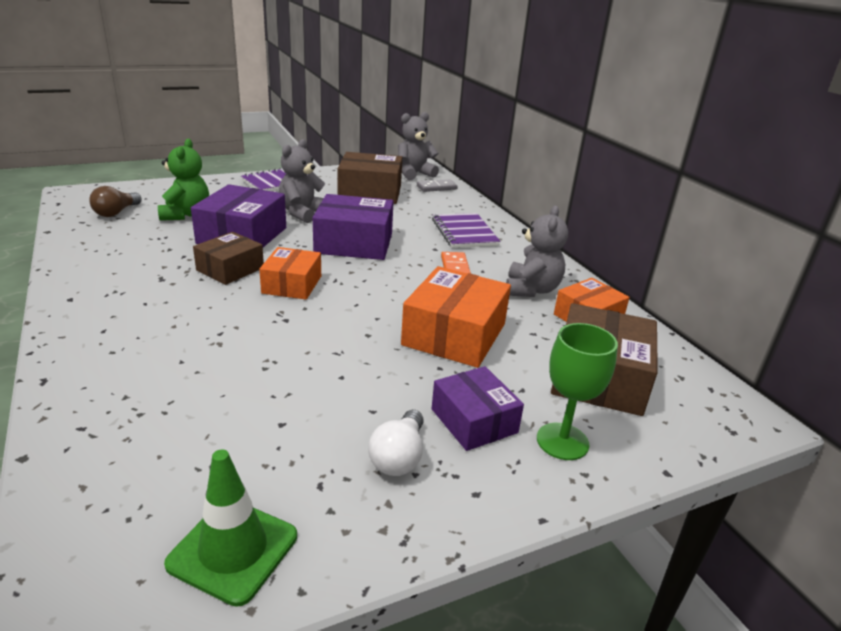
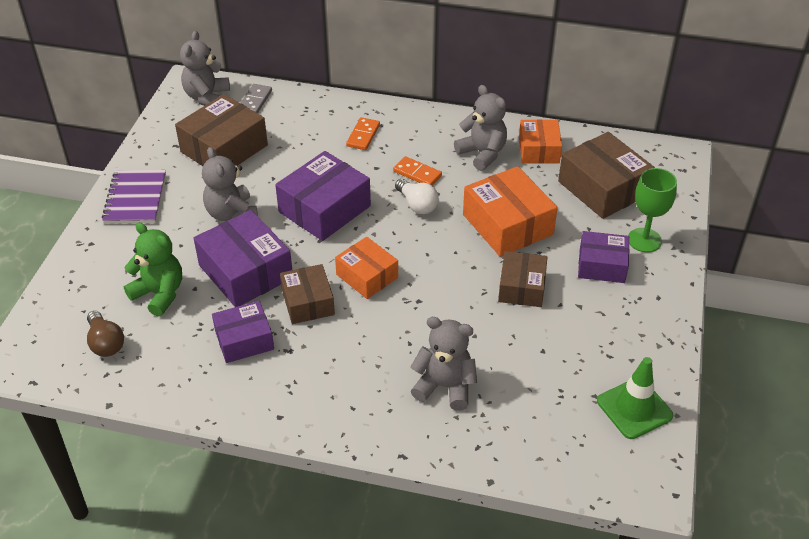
camera: 50 degrees left, 15 degrees up
white light bulb [368,410,424,476] -> white light bulb moved to [395,179,439,214]
purple notebook [432,213,500,248] -> orange domino [346,117,380,150]
none -> purple box [212,301,274,363]
none -> grey teddy bear [410,317,477,411]
none -> brown box [498,251,548,307]

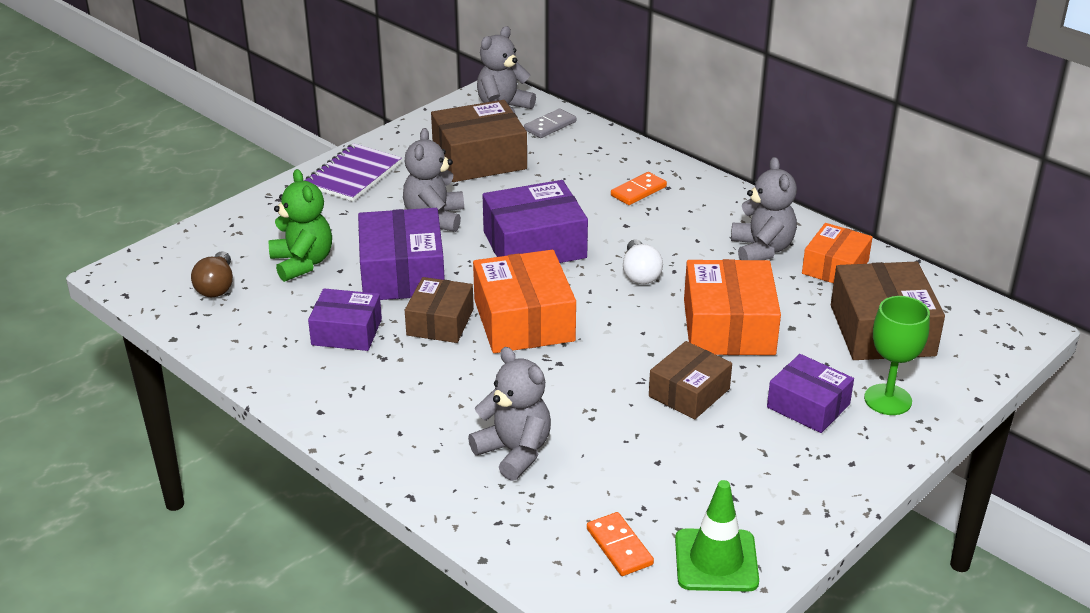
camera: 30 degrees right, 10 degrees down
orange box [335,237,398,299] -> orange box [473,250,576,353], size x1.57
orange domino [393,156,442,185] -> orange domino moved to [587,512,654,576]

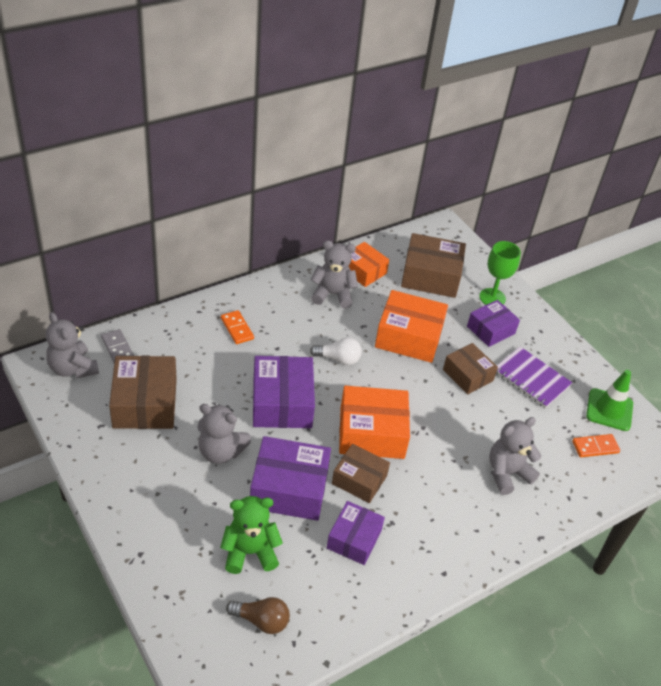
camera: 80 degrees left, 10 degrees up
purple notebook [304,143,402,201] -> purple notebook moved to [496,347,572,408]

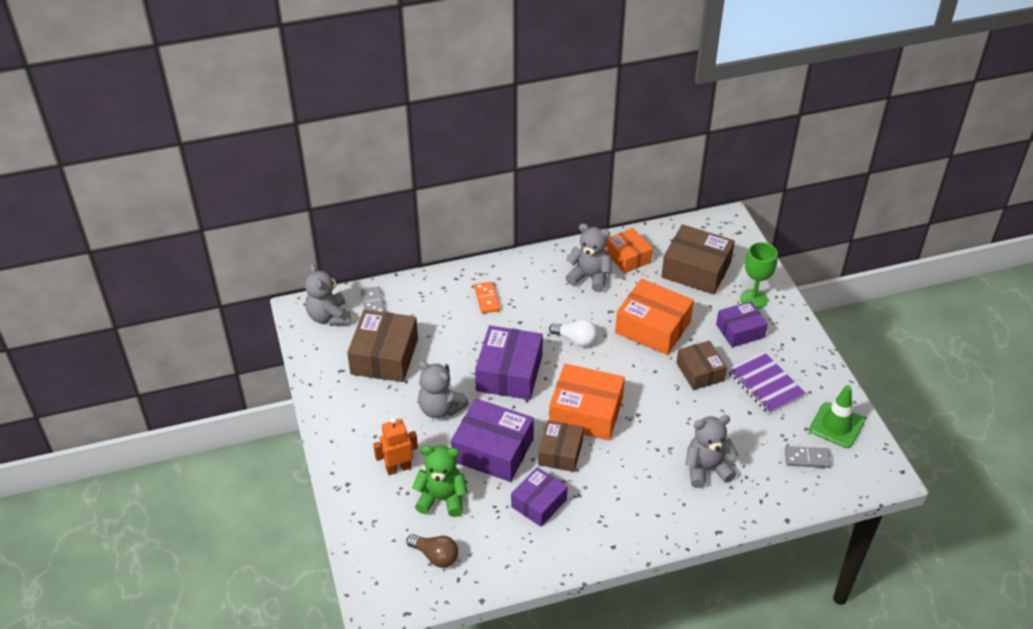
camera: 20 degrees right, 0 degrees up
brown box [332,444,390,503] -> brown box turned 60 degrees clockwise [538,420,584,472]
orange domino [572,434,620,457] -> grey domino [785,446,831,468]
none -> orange robot [373,417,418,475]

